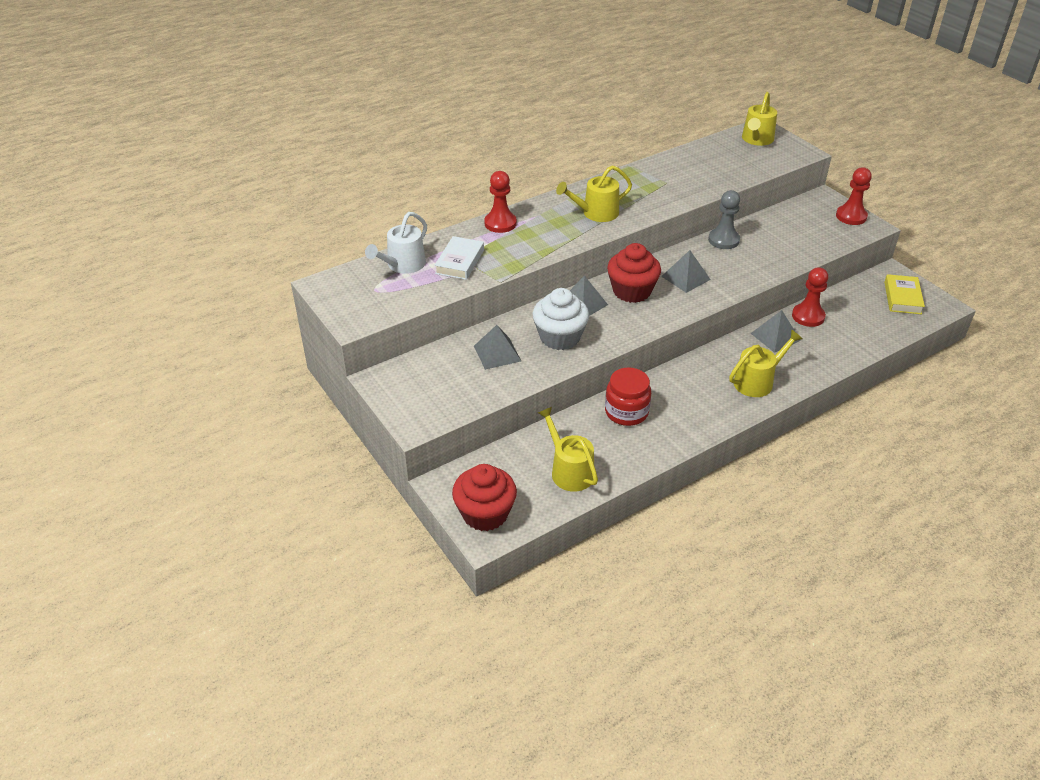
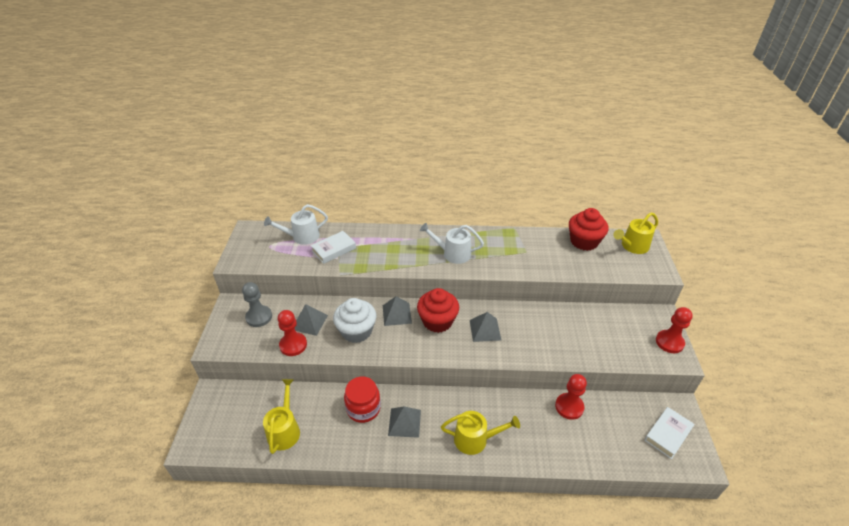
camera: 35 degrees right, 0 degrees up
red cupcake [452,464,517,531] -> red cupcake moved to [569,208,608,251]
red pawn [484,171,517,233] -> red pawn moved to [278,310,307,356]
yellow watering can [556,165,632,222] -> white watering can [420,223,484,264]
grey pawn [708,190,740,249] -> grey pawn moved to [242,282,272,327]
grey pyramid [751,310,801,353] -> grey pyramid moved to [388,406,421,438]
yellow book [884,274,925,314] -> white book [644,407,695,459]

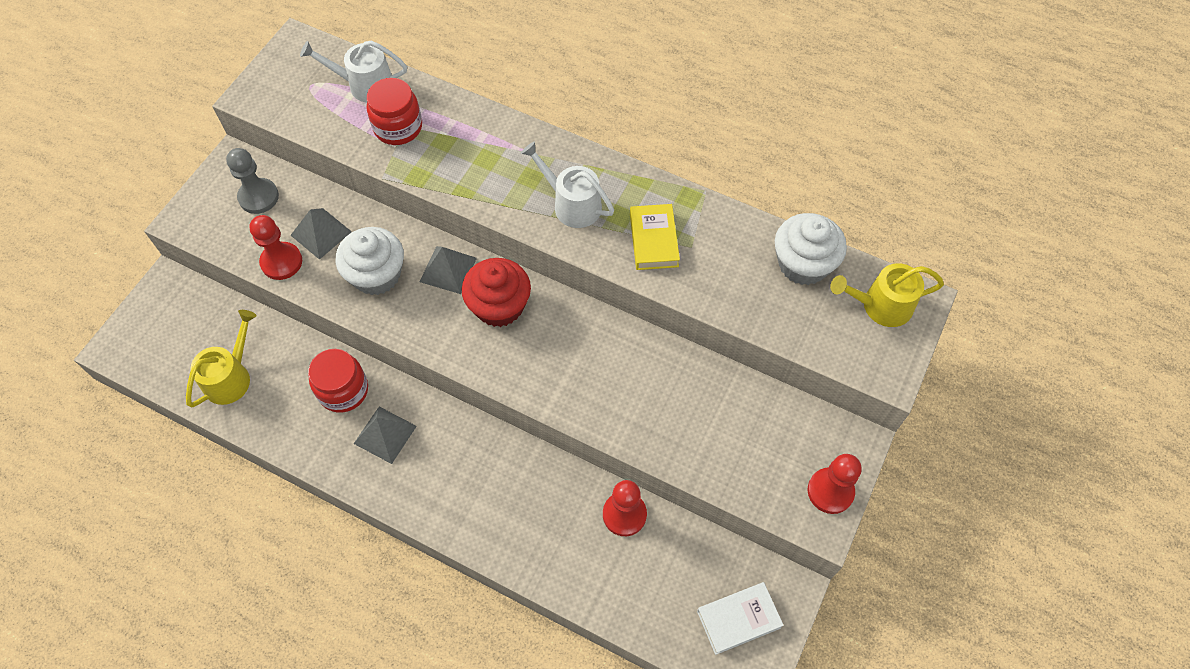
camera: 25 degrees right, 20 degrees up
white book [311,231,356,264] -> red jar [367,78,422,145]
yellow watering can [441,411,520,455] -> none
grey pyramid [470,312,501,342] -> none
red cupcake [569,208,608,251] -> white cupcake [775,213,847,285]
none -> yellow book [630,204,680,270]

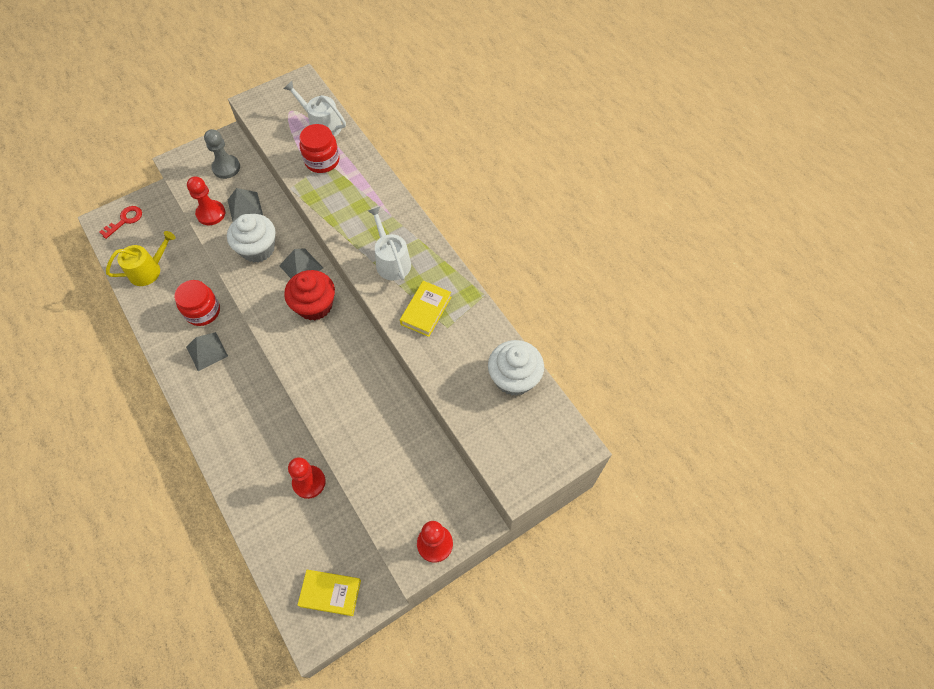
camera: 30 degrees right, 0 degrees up
white book [697,582,784,655] -> yellow book [297,570,361,616]
yellow watering can [830,263,944,327] -> none
none -> red key [100,206,142,239]

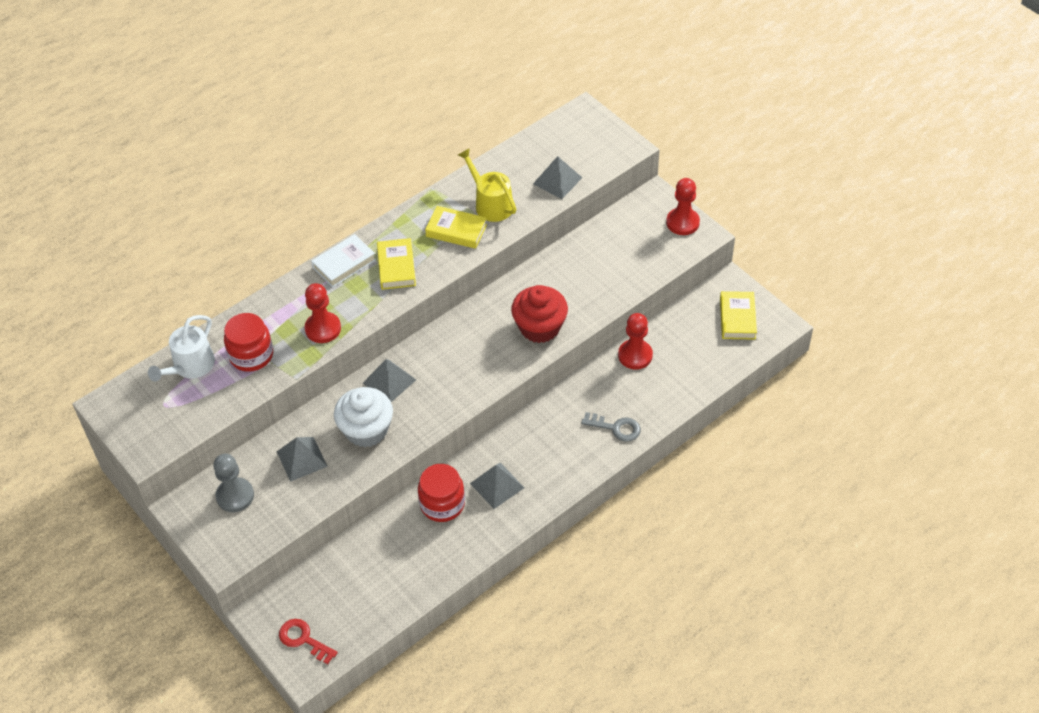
camera: 95 degrees left, 10 degrees down
yellow watering can [106,231,176,286] -> yellow watering can moved to [458,148,516,222]
red pawn [187,177,225,225] -> red pawn moved to [305,283,341,343]
red cupcake [284,270,335,321] -> red cupcake moved to [511,285,568,343]
white watering can [368,207,411,281] -> yellow book [377,238,416,290]
white cupcake [488,340,544,396] -> none
none -> white book [311,234,376,288]
none -> grey pyramid [533,156,582,199]
none -> grey key [581,412,641,442]

